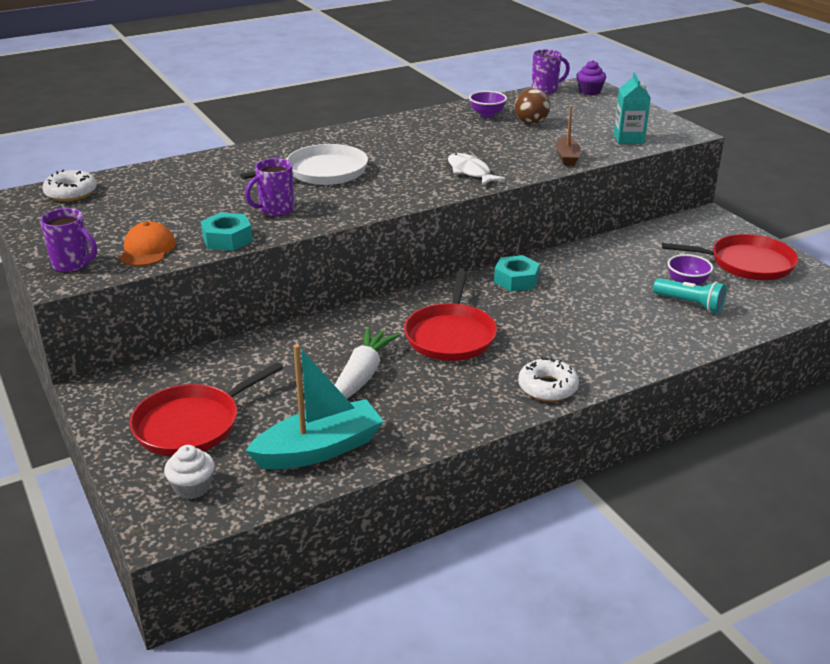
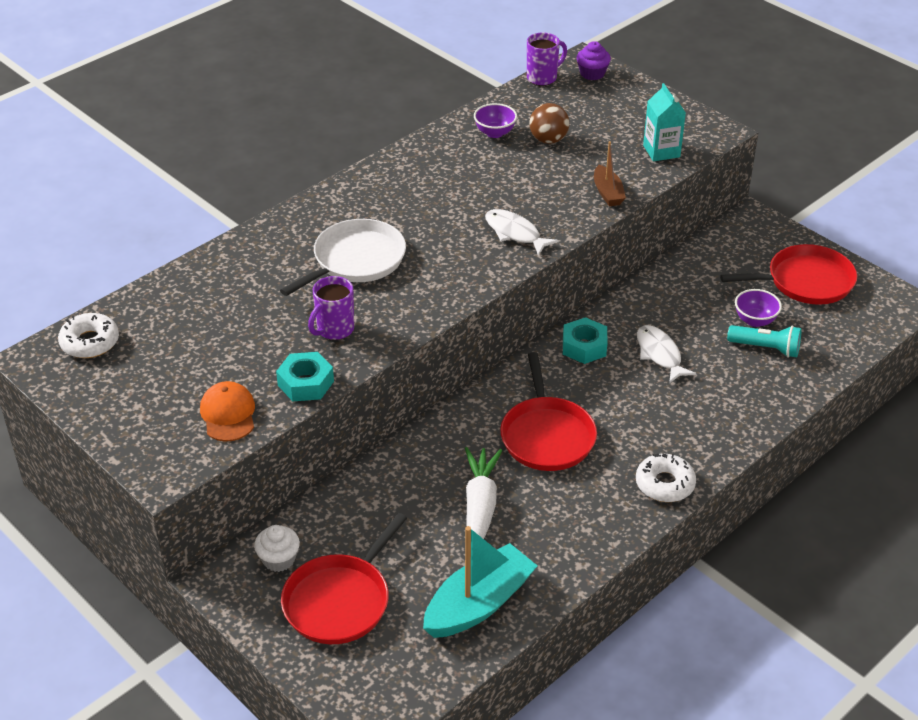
camera: 15 degrees left, 10 degrees up
purple mug [40,208,97,272] -> none
white cupcake [164,445,215,499] -> white cupcake moved to [254,525,300,572]
none -> white fish [637,325,697,383]

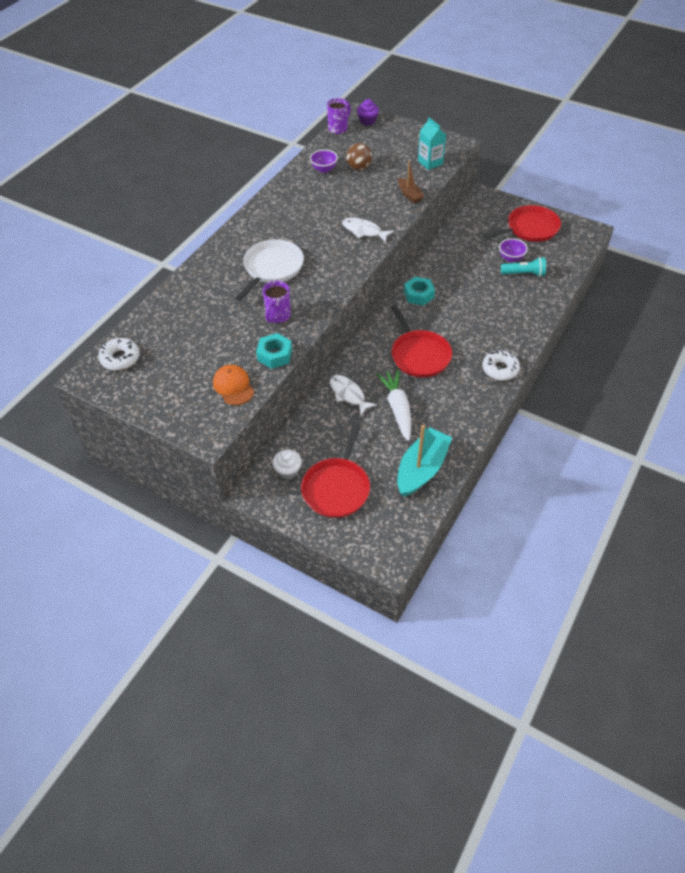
camera: 15 degrees left, 10 degrees up
white fish [637,325,697,383] -> white fish moved to [330,375,377,415]

